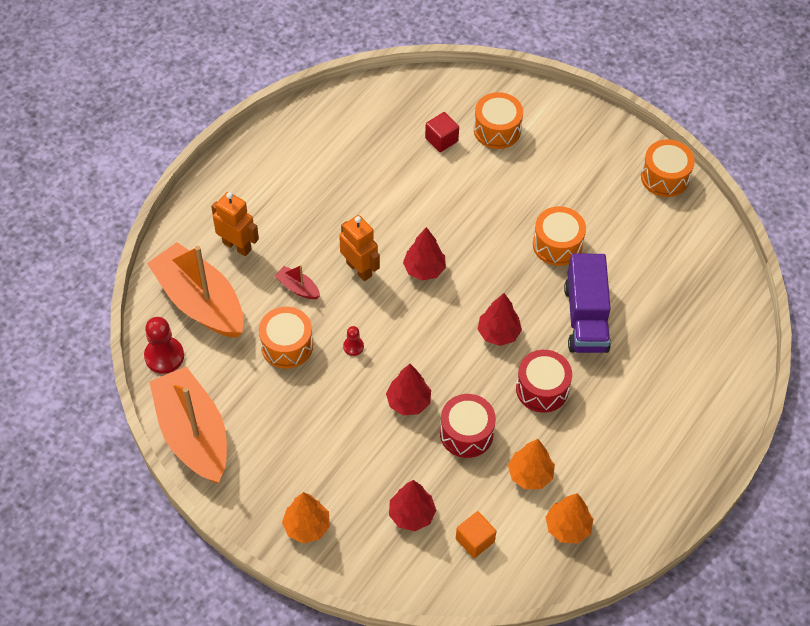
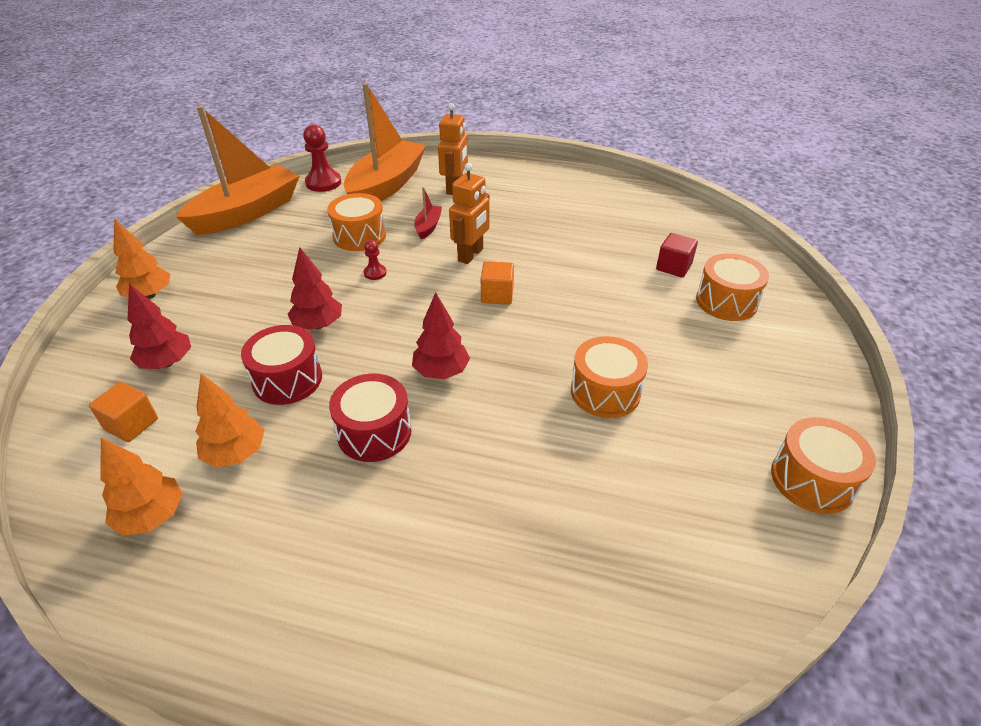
camera: 70 degrees right, 15 degrees down
red tree [403,227,446,280] -> orange cube [481,261,514,304]
purple truck [564,254,611,353] -> none

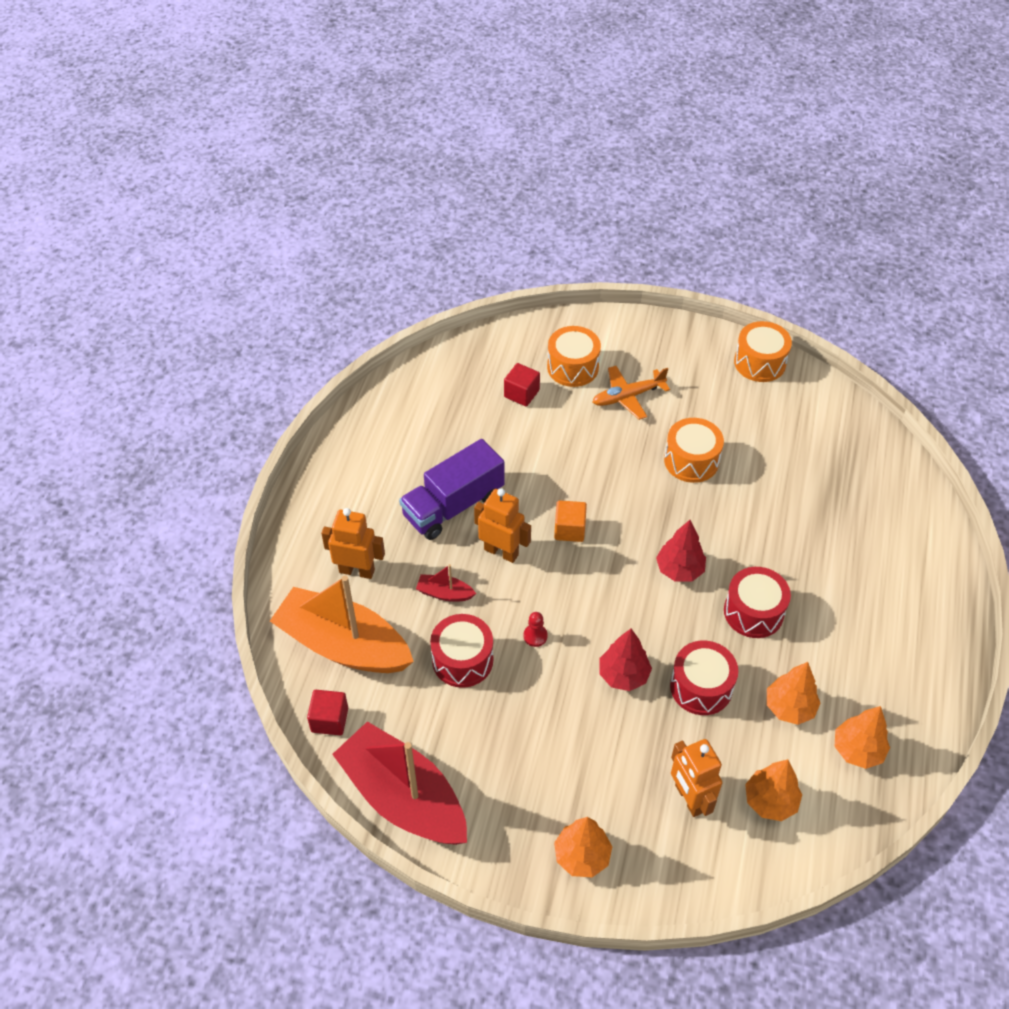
camera: 90 degrees left, 10 degrees up
orange cube [89,382,158,442] -> orange tree [745,759,802,821]
red tree [127,283,191,369] -> orange robot [671,739,722,817]
orange boat [176,106,299,235] -> red boat [332,721,467,845]
red pawn [303,124,341,192] -> red cube [307,690,348,735]
orange drum [327,193,386,251] -> red drum [430,614,493,688]
none -> purple truck [399,439,505,540]
none -> orange plane [592,366,670,420]

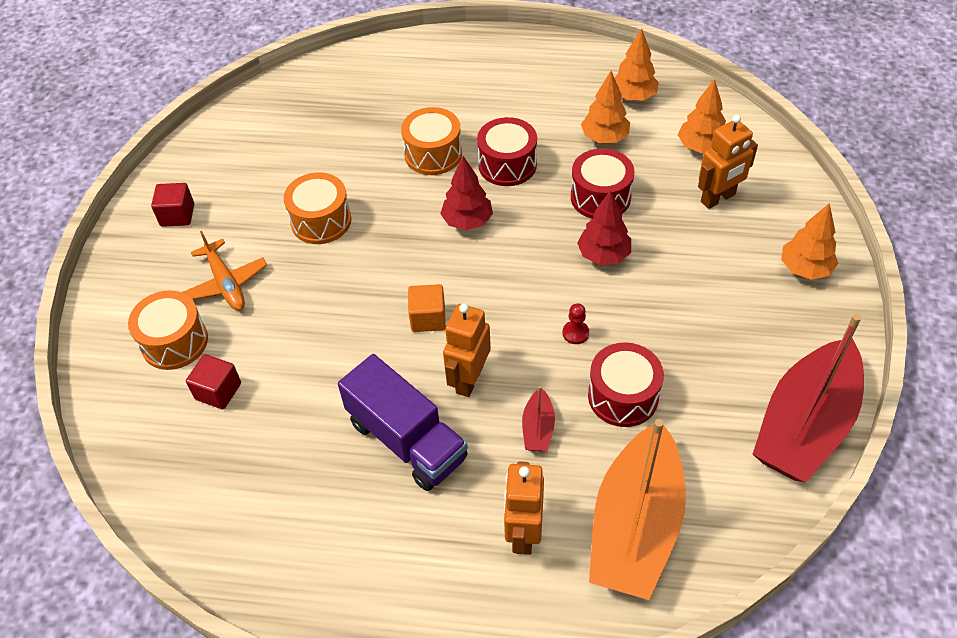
camera: 95 degrees left, 0 degrees up
red cube [307,690,348,735] -> red cube moved to [151,183,194,227]
orange drum [734,321,792,382] -> orange drum moved to [401,107,462,175]

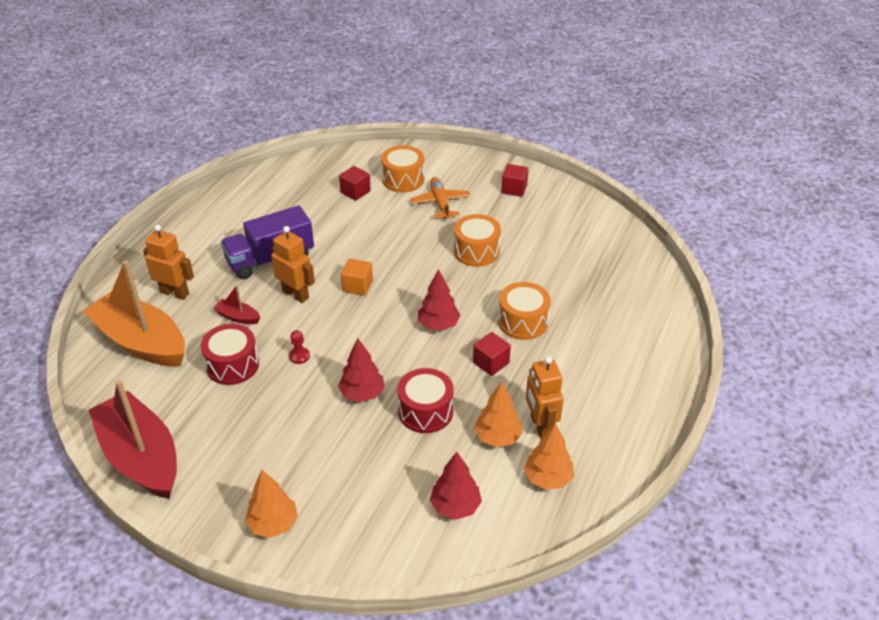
camera: 105 degrees right, 10 degrees down
orange plane [182,231,267,310] -> orange plane turned 90 degrees clockwise [410,177,471,219]
red drum [477,117,537,186] -> red cube [473,332,511,376]
orange tree [678,79,726,153] -> red tree [430,452,482,520]
orange robot [698,115,758,209] -> orange robot moved to [526,356,564,439]

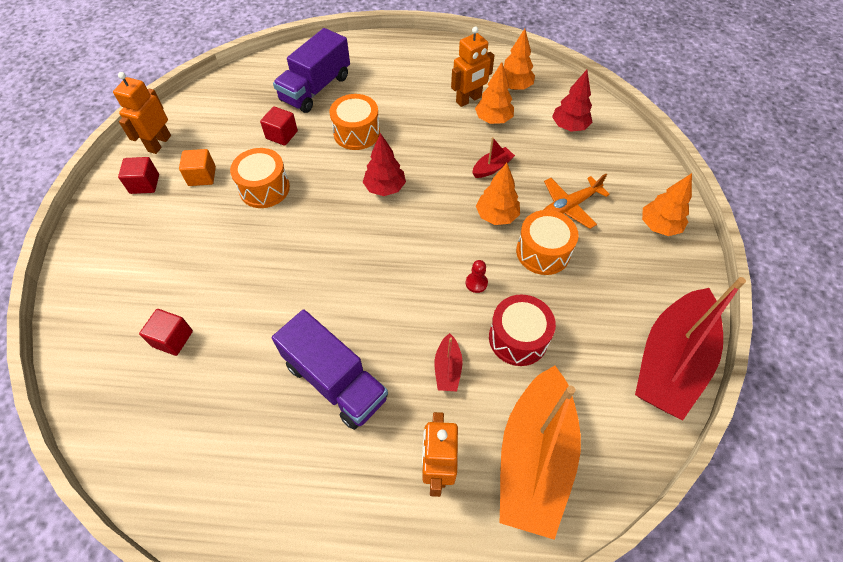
camera: 110 degrees left, 15 degrees up
orange robot [271,226,315,303] -> orange robot moved to [113,72,171,154]
red tree [338,338,384,402] -> orange tree [476,163,520,225]
orange cube [341,259,373,296] -> orange cube moved to [179,149,216,186]
orange drum [381,145,424,192] -> orange drum moved to [516,210,579,275]
red drum [398,368,454,433] -> red boat [473,137,515,178]
orange plane [410,177,471,219] -> orange plane moved to [543,174,610,229]
red cube [473,332,511,376] -> red cube moved to [260,106,298,146]
none -> purple truck [273,28,350,113]

